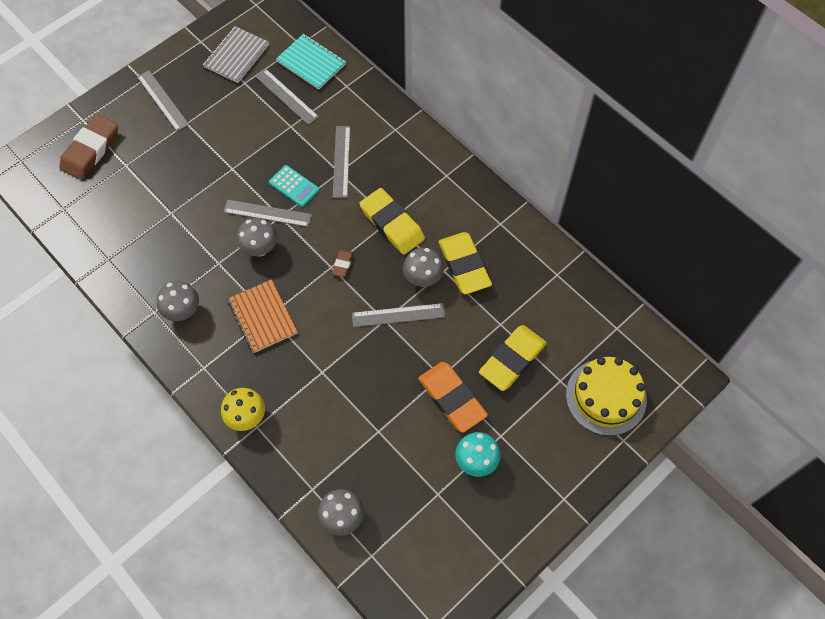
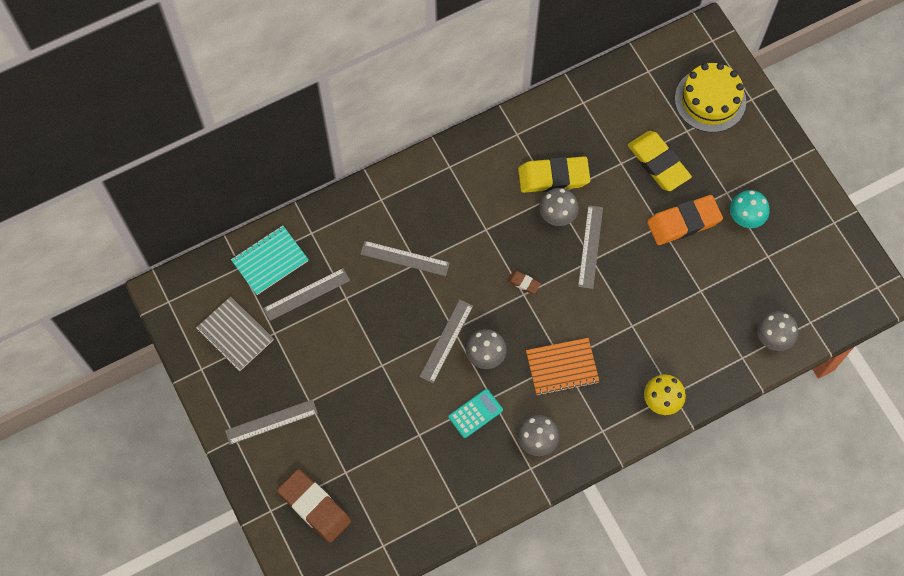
camera: 75 degrees left, 5 degrees up
turquoise calculator [269,165,319,207] -> turquoise calculator moved to [448,389,503,438]
yellow eraser [360,188,425,255] -> none

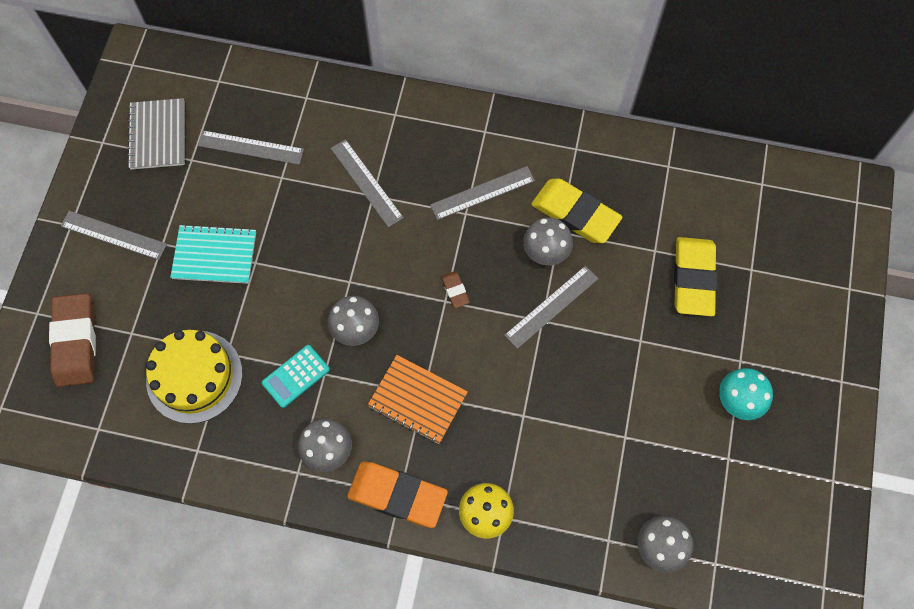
camera: 40 degrees right, 0 degrees up
turquoise notebook [231,225,309,295] -> turquoise notebook moved to [170,224,256,284]
grey ruler [419,300,473,383] -> grey ruler moved to [430,166,535,220]
turquoise calculator [448,389,503,438] -> turquoise calculator turned 135 degrees clockwise [262,345,330,408]
orange eraser [647,195,723,245] -> orange eraser moved to [347,461,448,528]
yellow cake [675,63,746,132] -> yellow cake moved to [146,330,243,424]

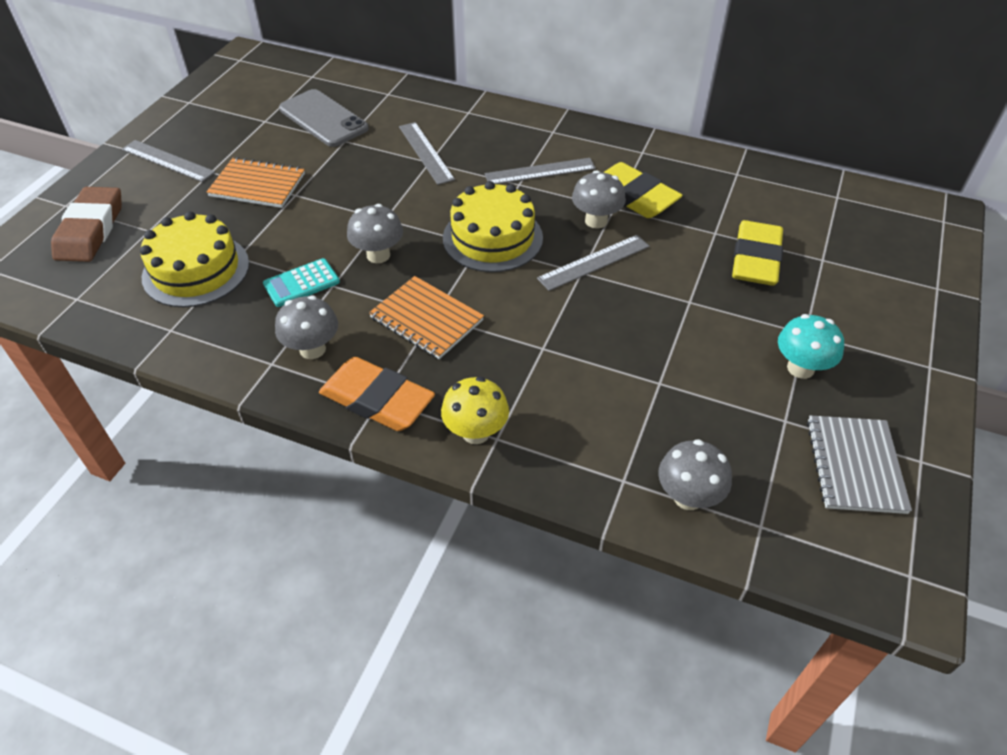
camera: 10 degrees right, 20 degrees down
grey notebook [127,98,185,169] -> grey notebook moved to [807,415,912,514]
turquoise notebook [170,224,256,284] -> orange notebook [206,157,305,208]
grey ruler [198,130,304,165] -> grey phone [279,89,369,147]
brown eraser [441,271,470,308] -> yellow cake [443,181,543,272]

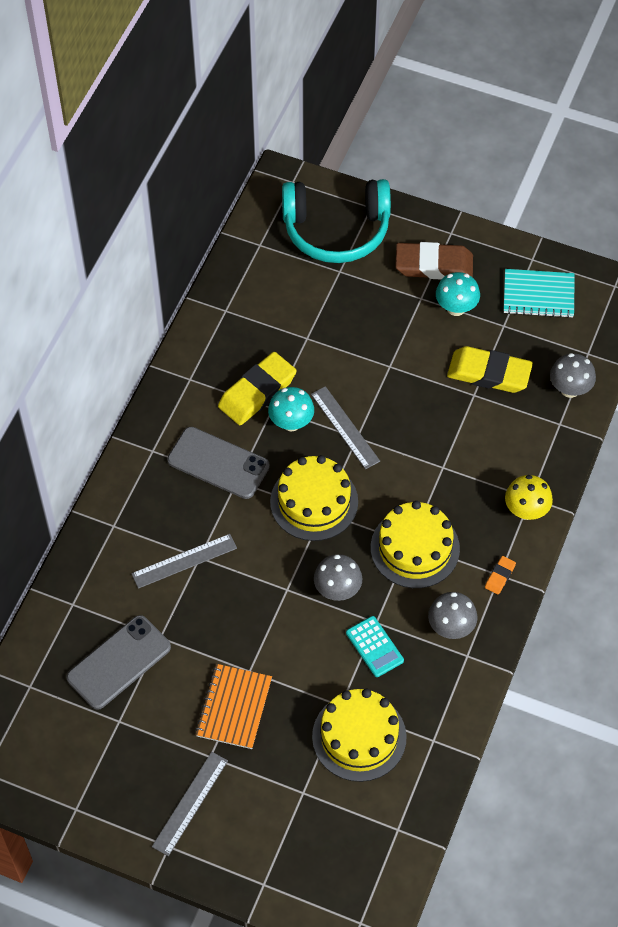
camera: 90 degrees left, 10 degrees up
brown eraser [51,187,122,262] -> brown eraser moved to [395,242,473,279]
orange eraser [319,357,435,431] -> orange eraser [485,556,516,594], size x0.45
orange notebook [369,276,484,359] -> yellow cake [371,501,460,588]
grey ruler [485,158,596,184] -> grey phone [167,427,270,499]
grey mushroom [572,170,626,229] -> turquoise mushroom [268,387,314,431]
yellow eraser [732,220,783,286] -> yellow eraser moved to [447,346,533,393]
grey notebook [807,415,912,514] -> turquoise notebook [504,269,575,318]
none -> turquoise headphones [282,179,391,263]

